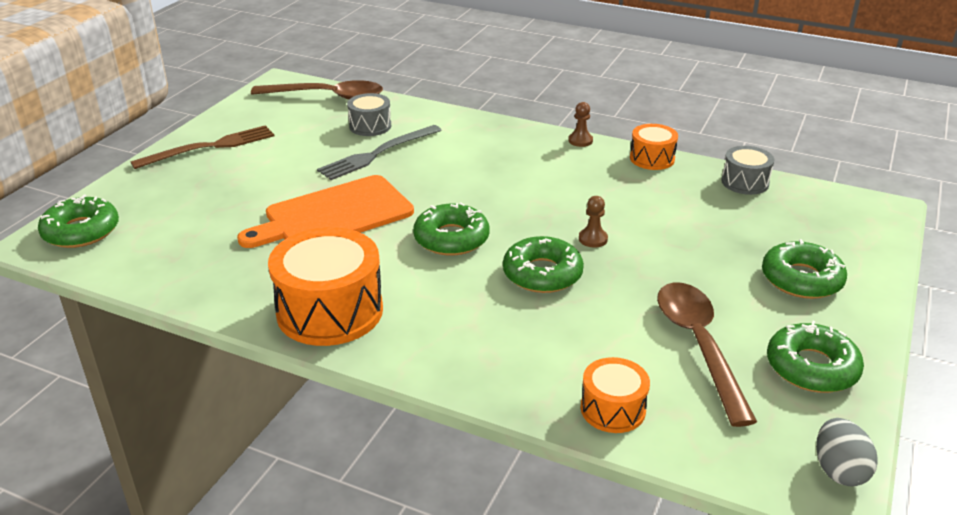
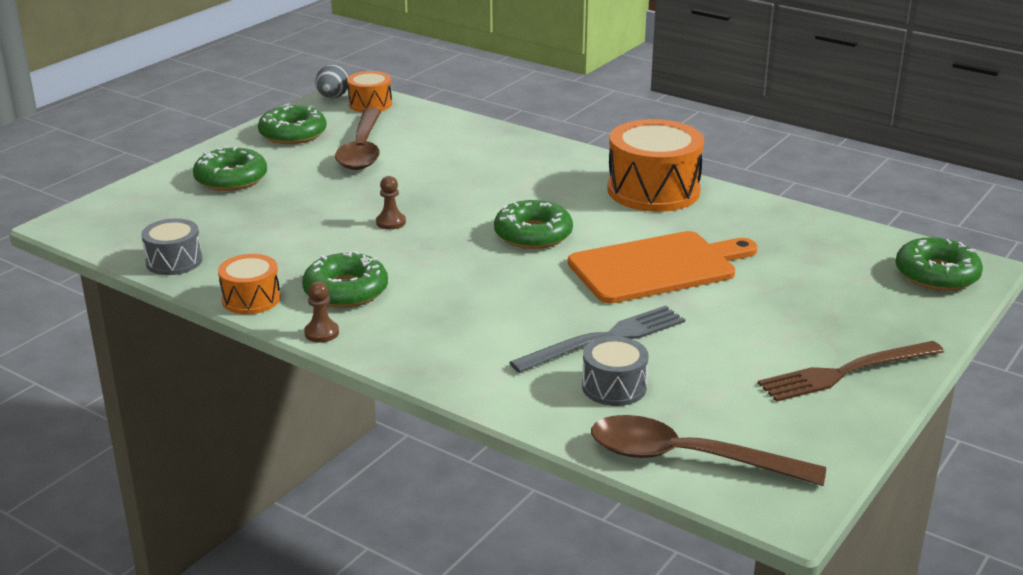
camera: 170 degrees left, 5 degrees down
green donut [503,236,584,293] -> green donut moved to [302,251,388,308]
orange drum [581,357,650,433] -> orange drum moved to [347,71,392,112]

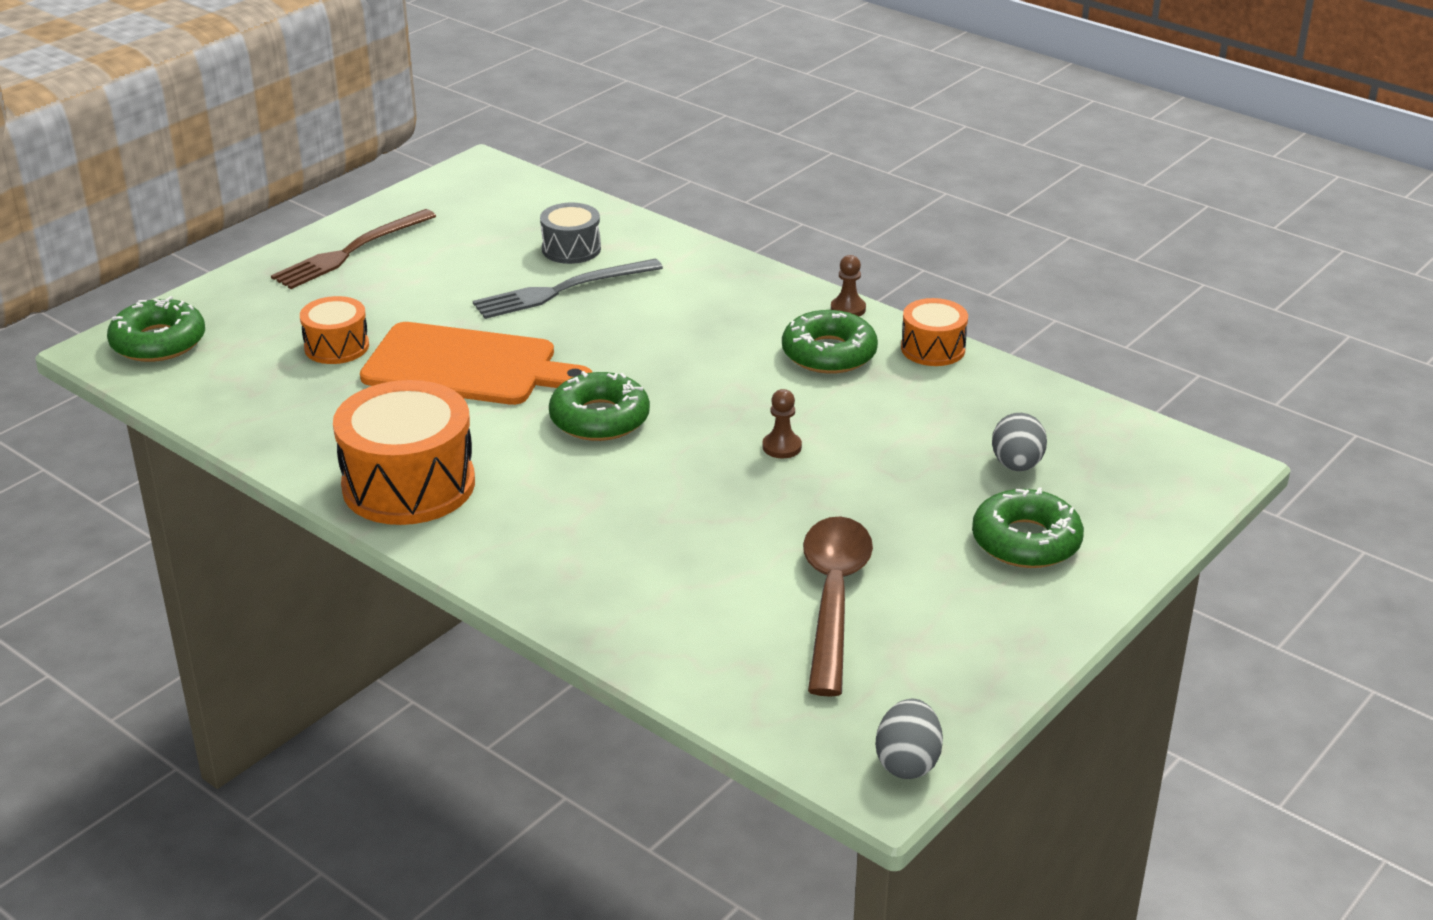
camera: 175 degrees left, 5 degrees up
grey drum [141,218,202,275] -> none
green donut [258,105,327,144] -> none
orange drum [347,71,392,112] -> orange drum moved to [300,296,369,364]
orange cutting board [568,231,758,304] -> orange cutting board turned 150 degrees counterclockwise [360,322,592,405]
brown spoon [591,415,826,486] -> none
brown fork [758,341,944,402] -> brown fork turned 150 degrees clockwise [271,209,436,289]
none -> grey egg [992,413,1047,471]

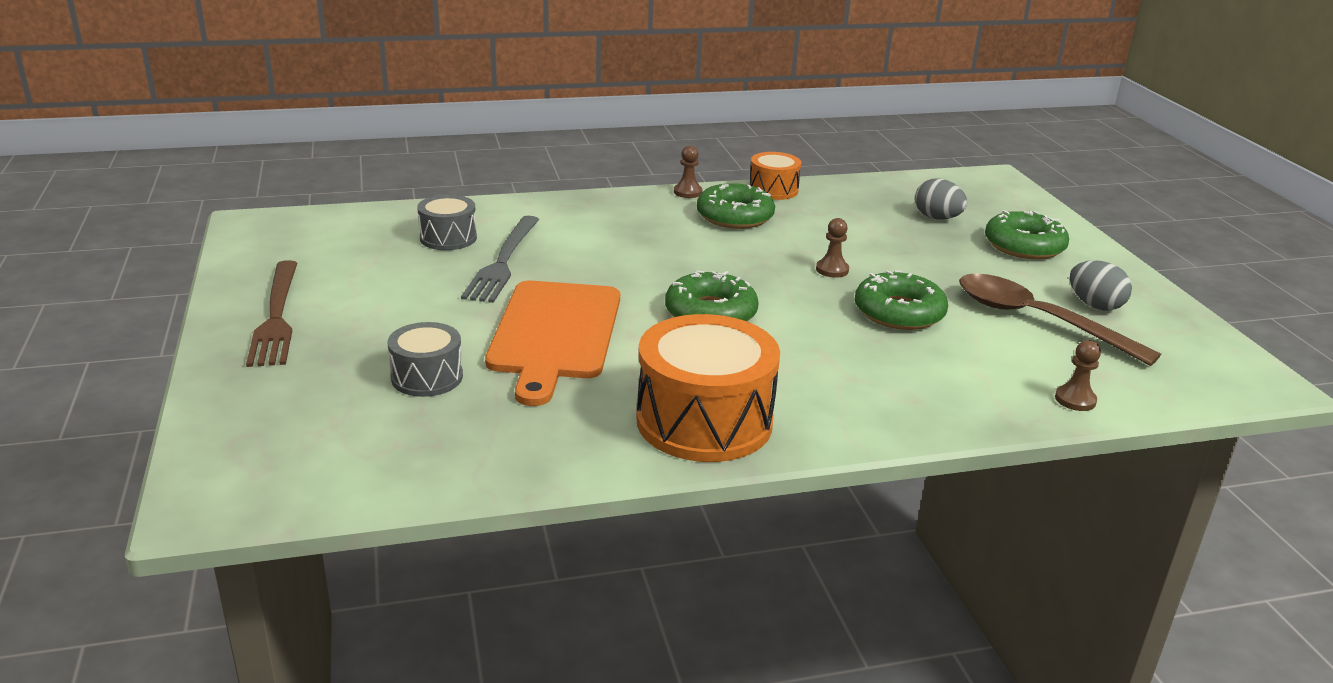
camera: 55 degrees left, 5 degrees down
green donut [107,296,205,362] -> green donut moved to [855,270,948,330]
orange drum [300,296,369,364] -> grey drum [387,322,463,397]
orange cutting board [360,322,592,405] -> orange cutting board turned 135 degrees clockwise [485,281,620,406]
grey egg [876,699,943,779] -> grey egg moved to [1070,260,1132,310]
none -> brown pawn [1055,340,1101,411]

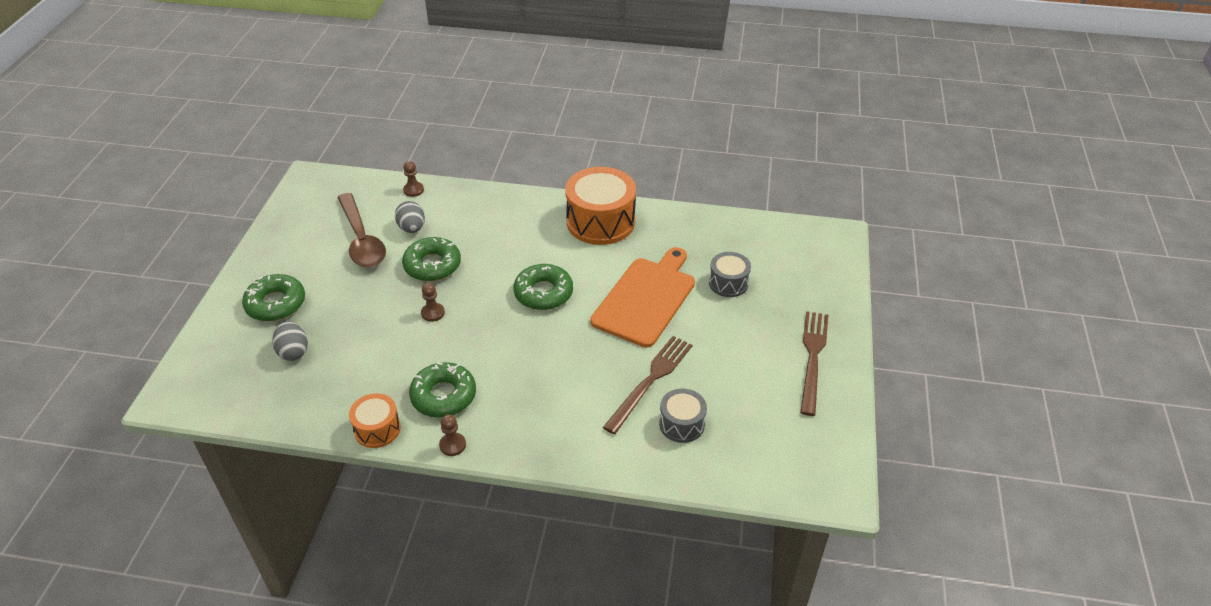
camera: 155 degrees left, 15 degrees up
grey fork [461,216,539,303] -> brown fork [603,336,692,434]
grey egg [1070,260,1132,310] -> grey egg moved to [395,201,425,233]

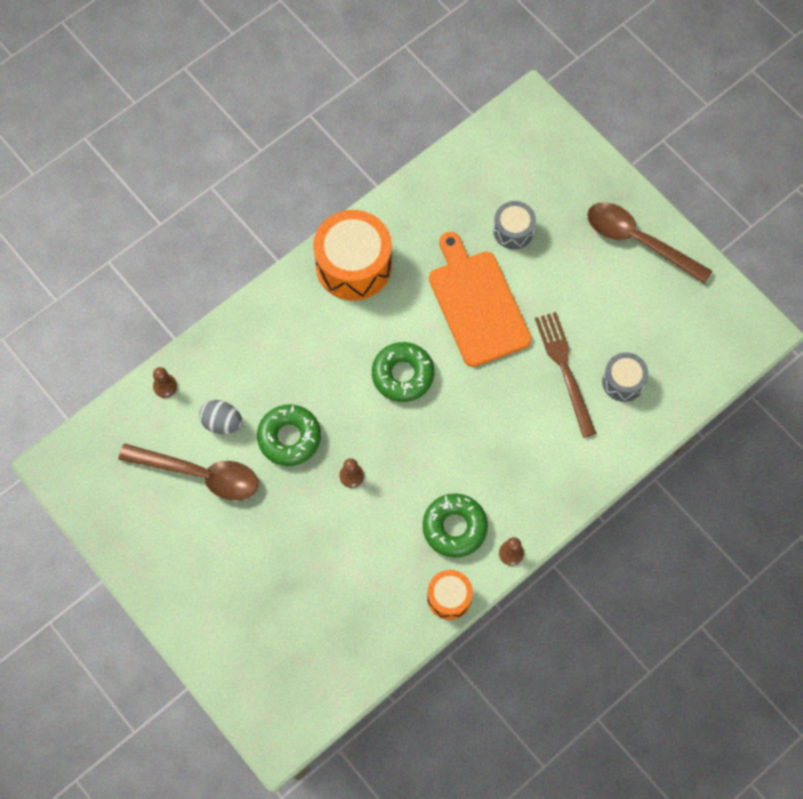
camera: 50 degrees left, 25 degrees up
green donut [242,274,305,321] -> none
grey egg [272,321,308,361] -> none
brown fork [800,311,828,416] -> brown spoon [587,202,712,284]

